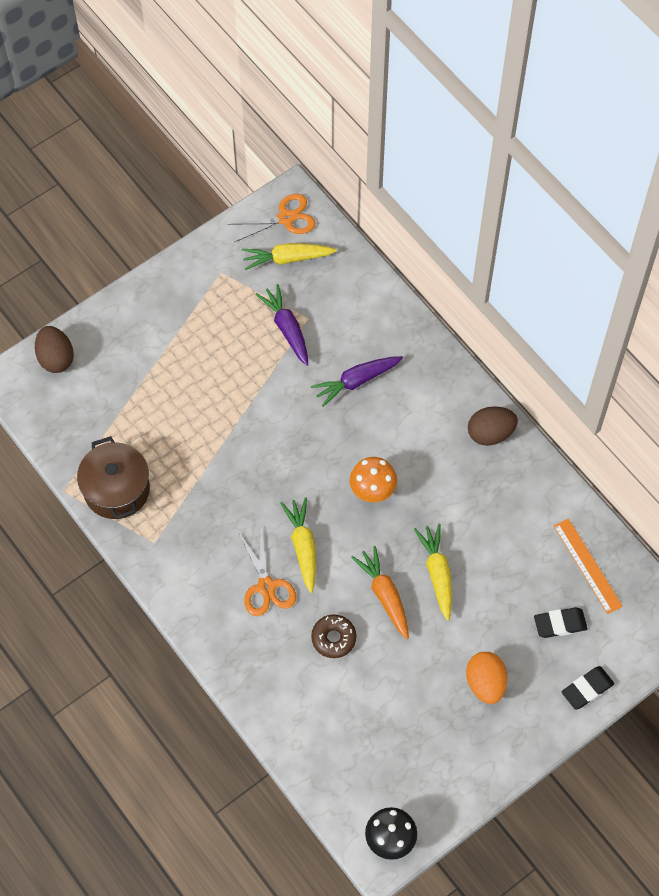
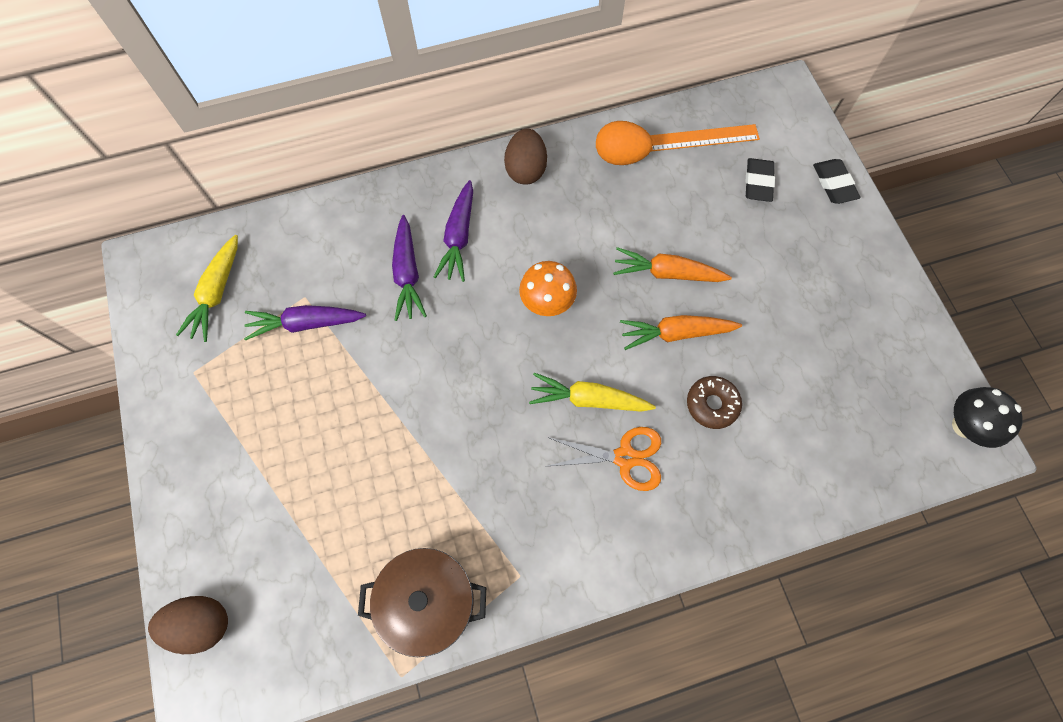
camera: 70 degrees left, 5 degrees up
orange scissors [230,194,315,242] -> none
yellow carrot [414,524,452,621] -> orange carrot [613,247,732,282]
orange egg [466,652,508,704] -> orange egg moved to [596,121,653,165]
none -> purple carrot [434,180,473,282]

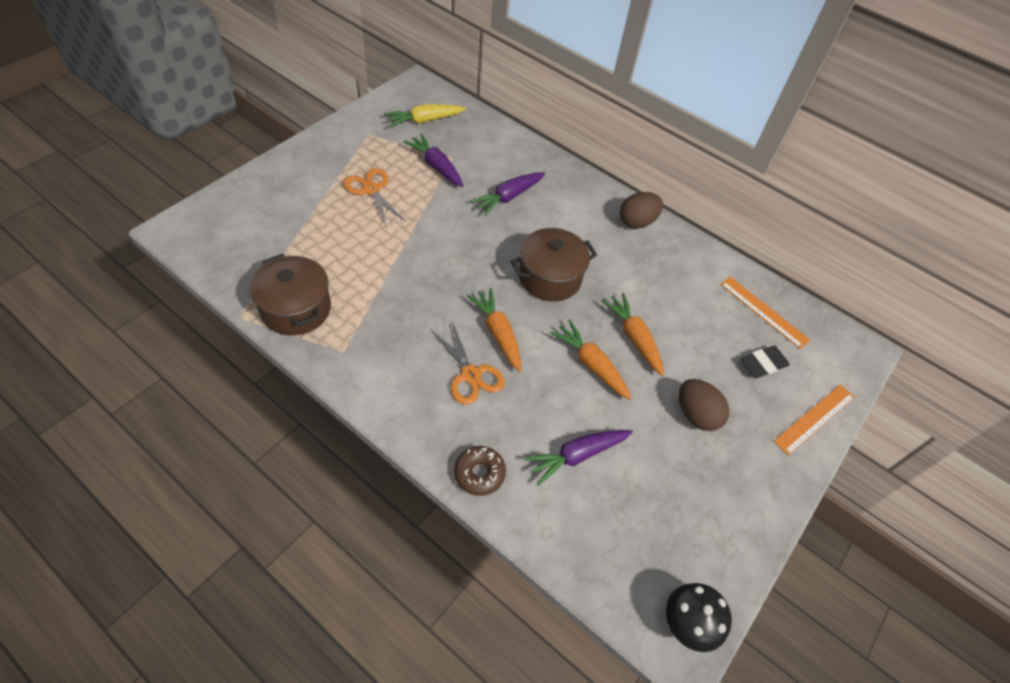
camera: 50 degrees right, 15 degrees down
brown egg [148,596,228,654] -> brown egg moved to [679,379,730,431]
purple carrot [434,180,473,282] -> purple carrot moved to [524,430,633,486]
orange mushroom [519,261,577,316] -> brown pot [511,228,597,302]
yellow carrot [529,373,656,412] -> orange carrot [467,288,522,372]
orange egg [596,121,653,165] -> none
brown donut [687,376,742,429] -> brown donut moved to [454,446,506,496]
black eraser [813,159,860,204] -> orange ruler [773,384,855,455]
none -> orange scissors [343,168,405,228]

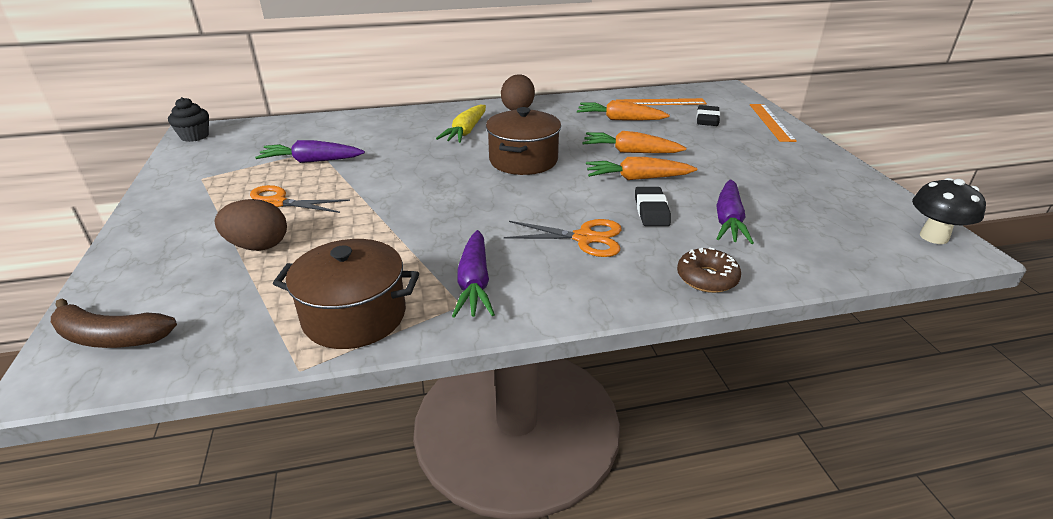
camera: 45 degrees left, 20 degrees down
yellow carrot [384,104,466,127] -> yellow carrot moved to [436,105,486,143]
orange carrot [467,288,522,372] -> orange carrot moved to [577,100,670,120]
purple carrot [470,172,545,216] -> purple carrot moved to [452,230,495,318]
brown egg [679,379,730,431] -> brown egg moved to [215,199,287,251]
none -> brown banana [51,299,177,348]
none -> black cupcake [168,97,209,142]
none -> black eraser [635,187,671,226]

